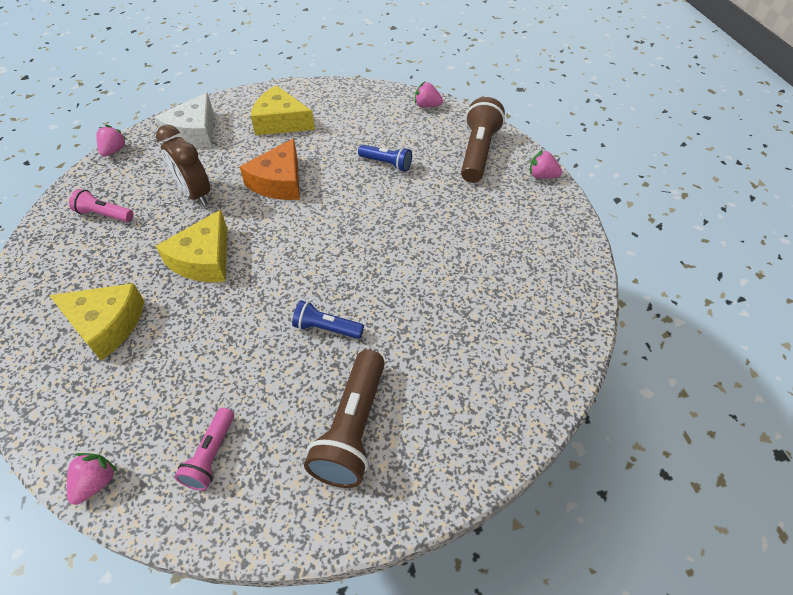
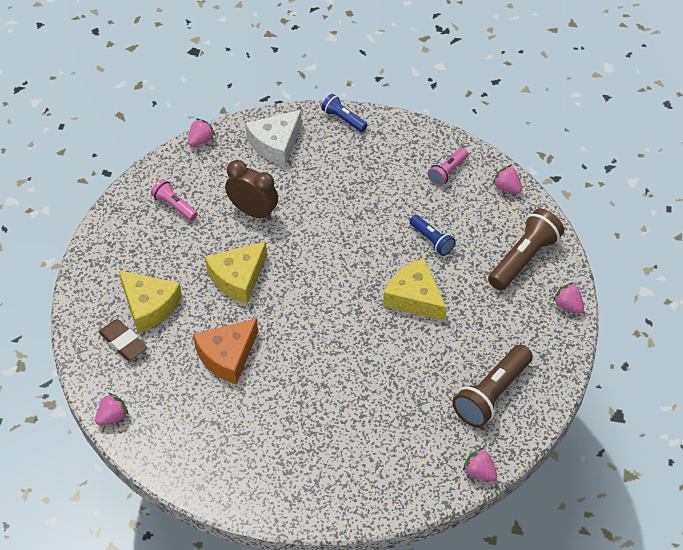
camera: 25 degrees right, 0 degrees up
brown clock [156,125,210,206] -> brown clock turned 135 degrees clockwise [225,160,278,221]
pink flashlight [175,408,234,491] -> pink flashlight moved to [428,148,469,186]
orange cheese [239,138,300,200] -> orange cheese moved to [193,318,258,384]
yellow cheese [251,85,315,135] -> yellow cheese moved to [383,259,447,321]
blue flashlight [292,300,364,339] -> blue flashlight moved to [321,94,367,132]
brown flashlight [304,350,385,488] -> brown flashlight moved to [452,345,533,428]
none -> brown eraser [99,319,148,361]
none -> pink strawberry [463,447,497,481]

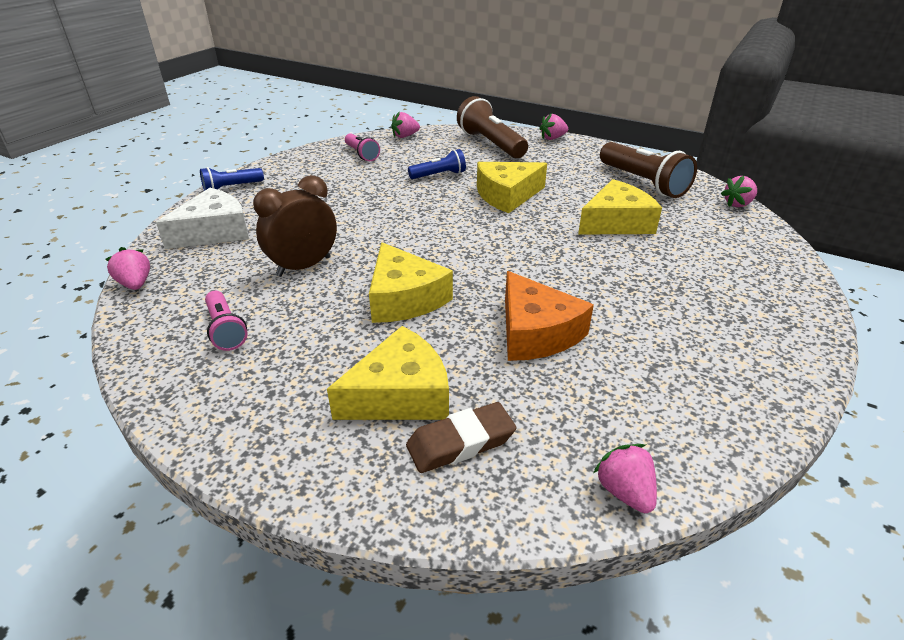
camera: 70 degrees left, 15 degrees down
pink flashlight [151,179,198,221] -> pink flashlight turned 90 degrees counterclockwise [205,291,248,351]
white cheese [245,110,302,166] -> white cheese turned 105 degrees counterclockwise [156,188,249,249]
none -> yellow cheese [578,179,662,235]

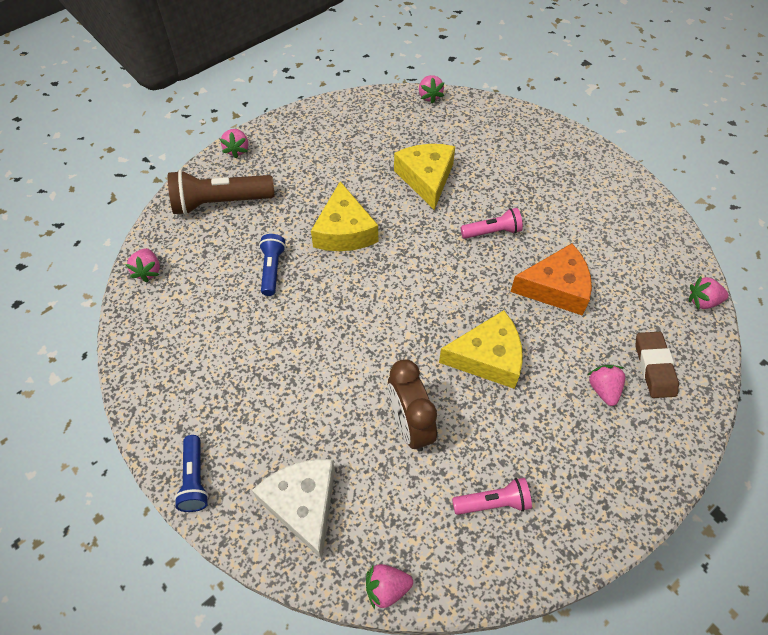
camera: 70 degrees left, 20 degrees up
yellow cheese [327,326,449,420] -> pink strawberry [588,365,625,406]
pink flashlight [345,133,380,161] -> pink flashlight moved to [461,208,523,239]
brown flashlight [600,142,697,198] -> none

